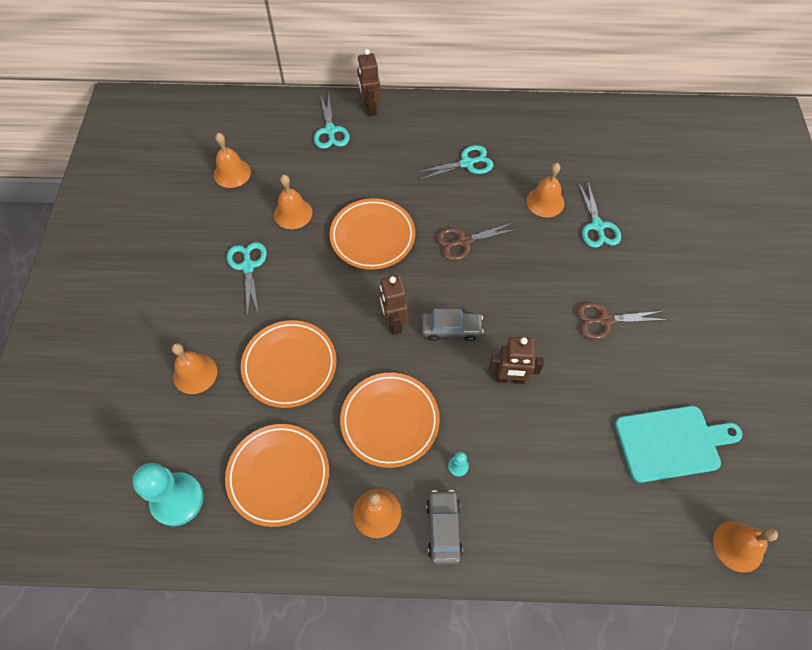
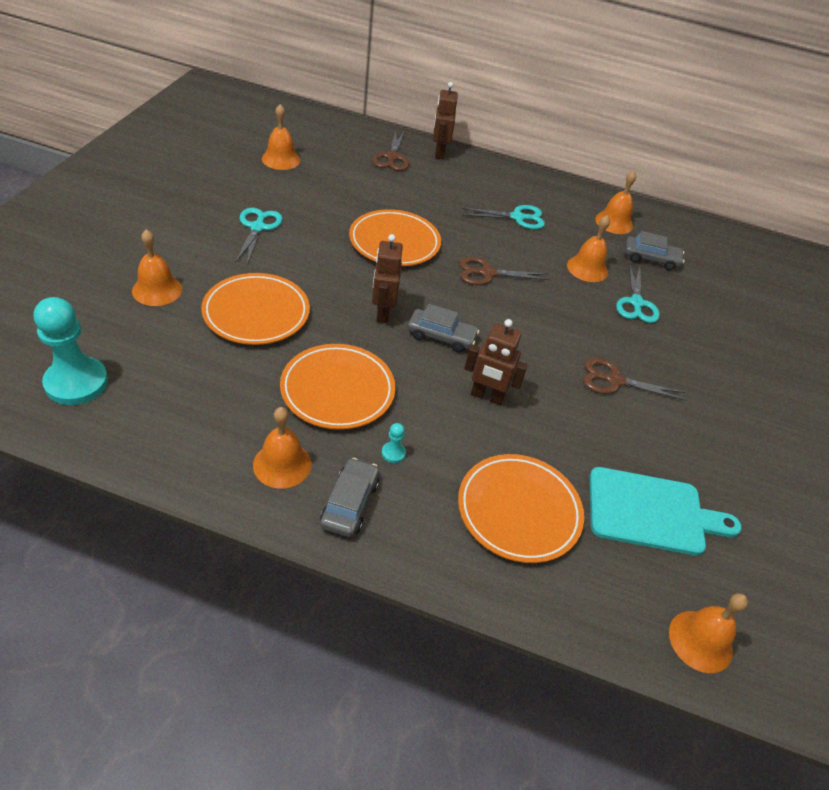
camera: 10 degrees right, 15 degrees down
orange plate [225,424,329,527] -> orange plate moved to [458,454,584,563]
orange bell [274,175,312,229] -> orange bell moved to [595,171,636,234]
turquoise scissors [314,93,350,149] -> brown scissors [372,130,409,171]
none -> grey car [625,231,685,270]

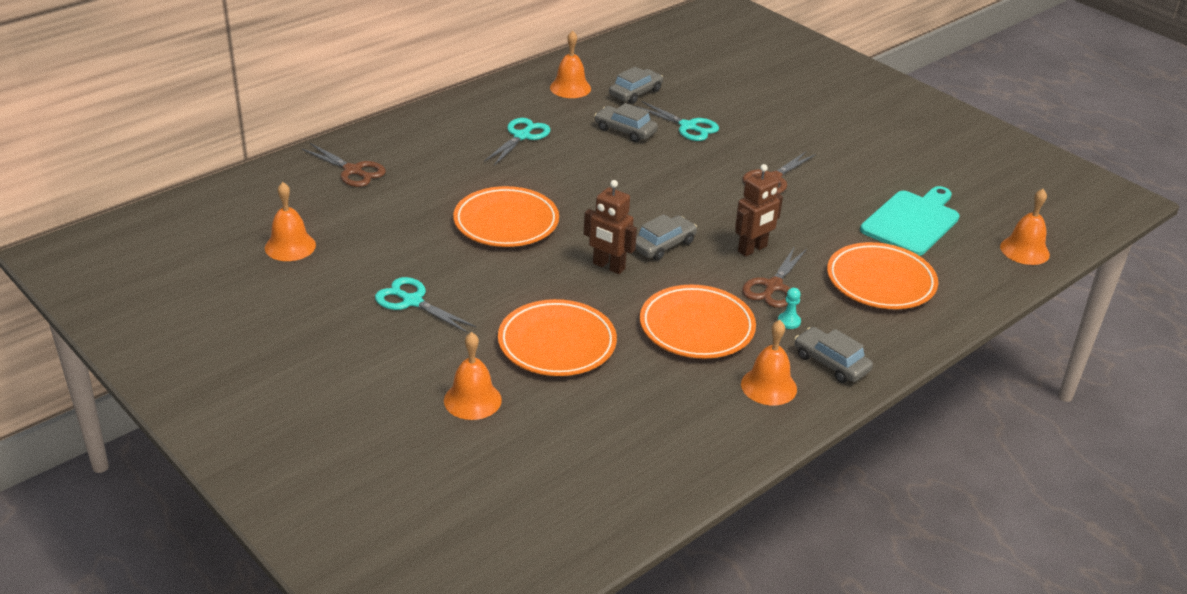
camera: 55 degrees left, 10 degrees down
turquoise pawn [33,297,108,405] -> none
brown robot [433,82,458,159] -> none
brown scissors [459,257,551,285] -> brown scissors moved to [742,246,807,308]
orange bell [567,215,610,282] -> grey car [594,103,658,142]

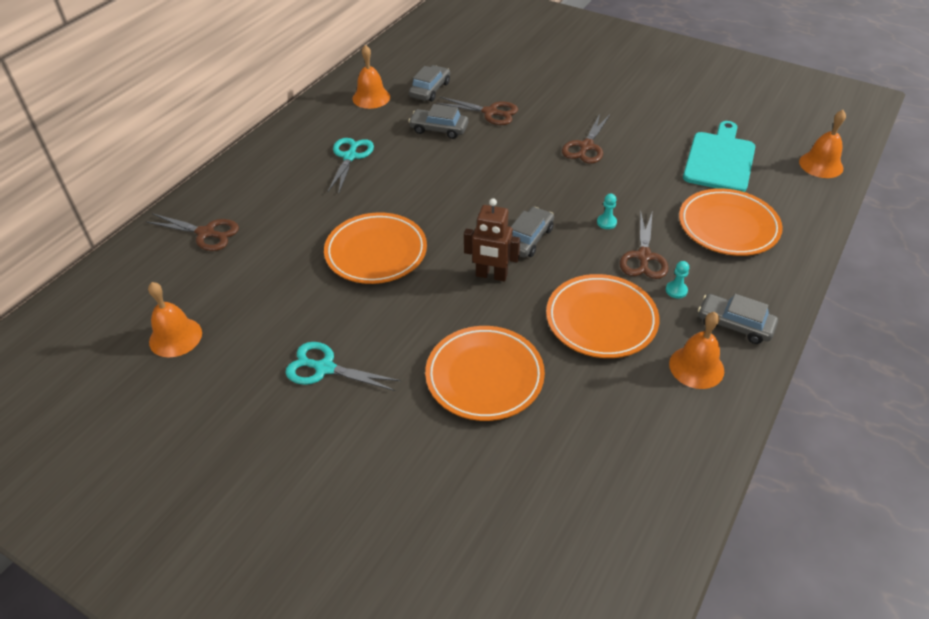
camera: 15 degrees left, 10 degrees up
orange bell [444,332,502,420] -> none
turquoise scissors [635,101,719,141] -> brown scissors [436,97,518,125]
brown robot [735,164,783,257] -> turquoise pawn [597,194,617,229]

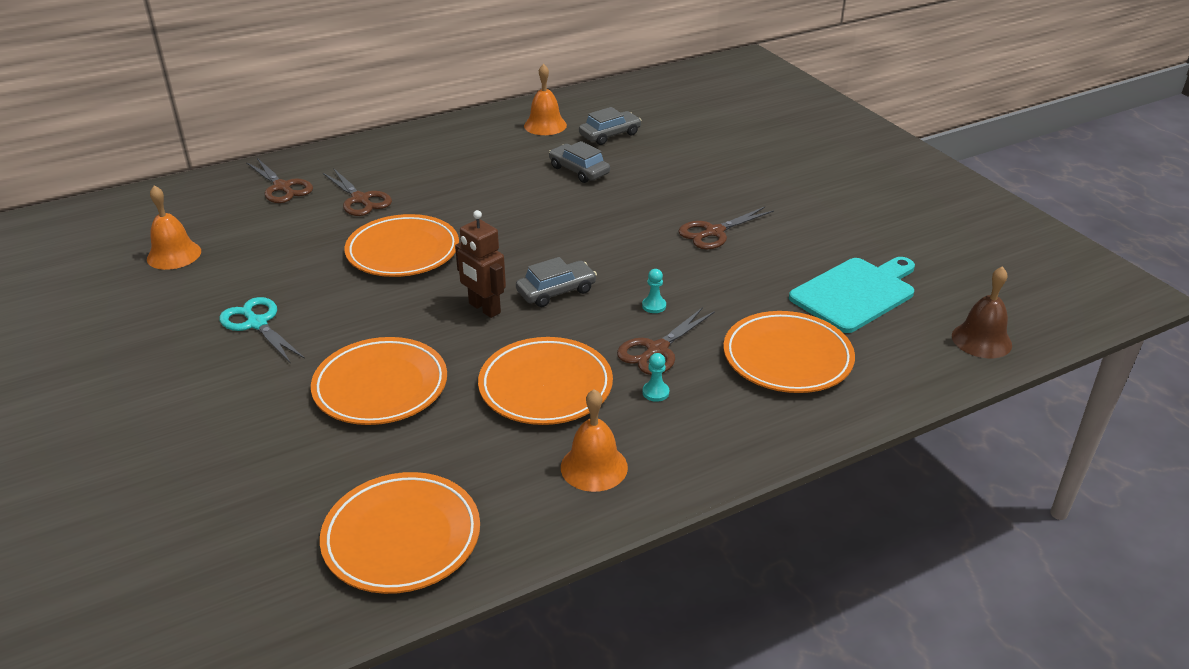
camera: 30 degrees right, 10 degrees down
turquoise scissors [327,138,374,195] -> none
brown scissors [436,97,518,125] -> brown scissors moved to [323,168,392,216]
grey car [698,294,778,344] -> none
orange bell [799,110,846,178] -> brown bell [952,266,1012,358]
none -> orange plate [320,472,480,594]

